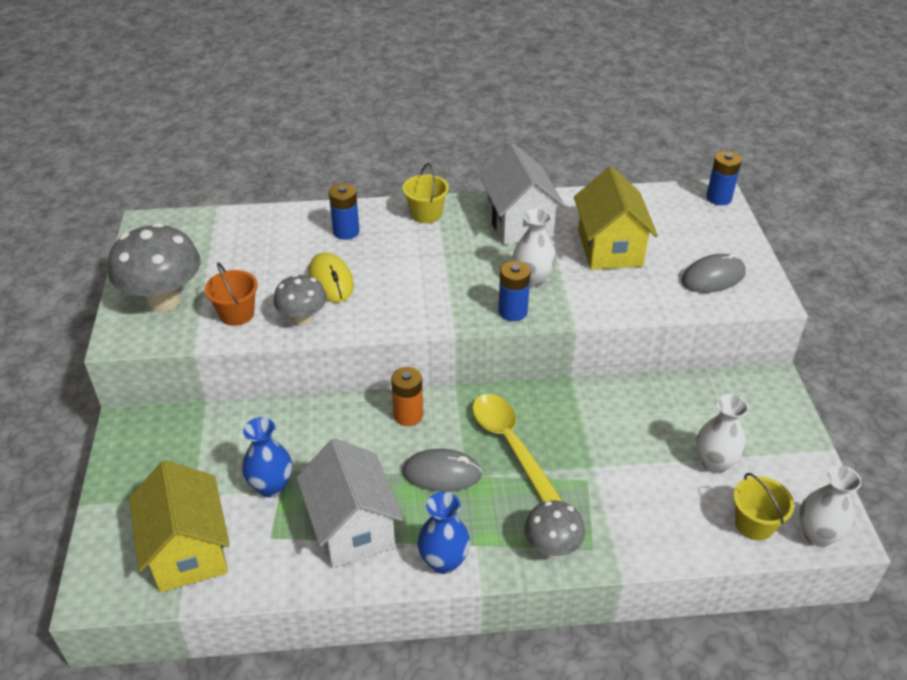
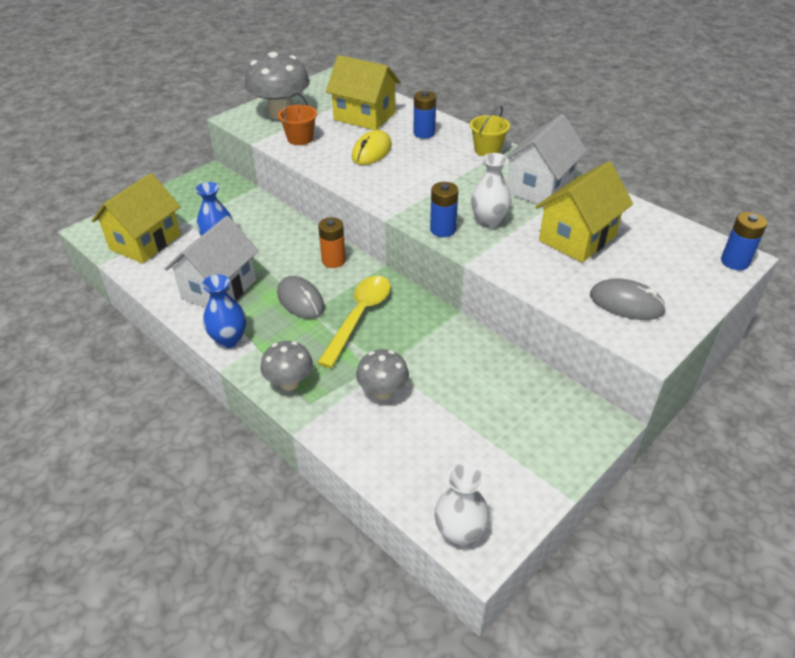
camera: 50 degrees right, 0 degrees up
grey mushroom [274,274,327,326] -> grey mushroom moved to [356,349,409,400]
white vase [697,394,749,473] -> none
yellow bucket [733,473,794,540] -> none
none -> yellow house [326,55,401,130]

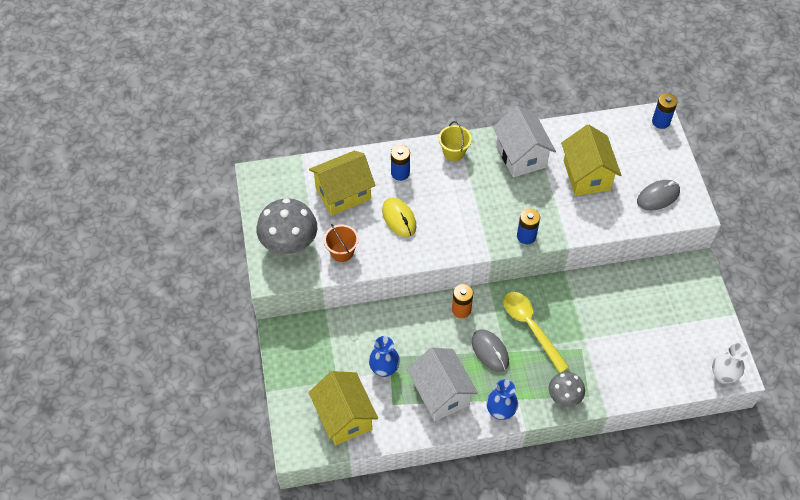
camera: 55 degrees left, 15 degrees up
grey mouse [277,276,324,319] -> grey mouse turned 60 degrees clockwise [472,329,509,372]
grey mushroom [356,349,409,400] -> none
white vase [471,153,511,228] -> none

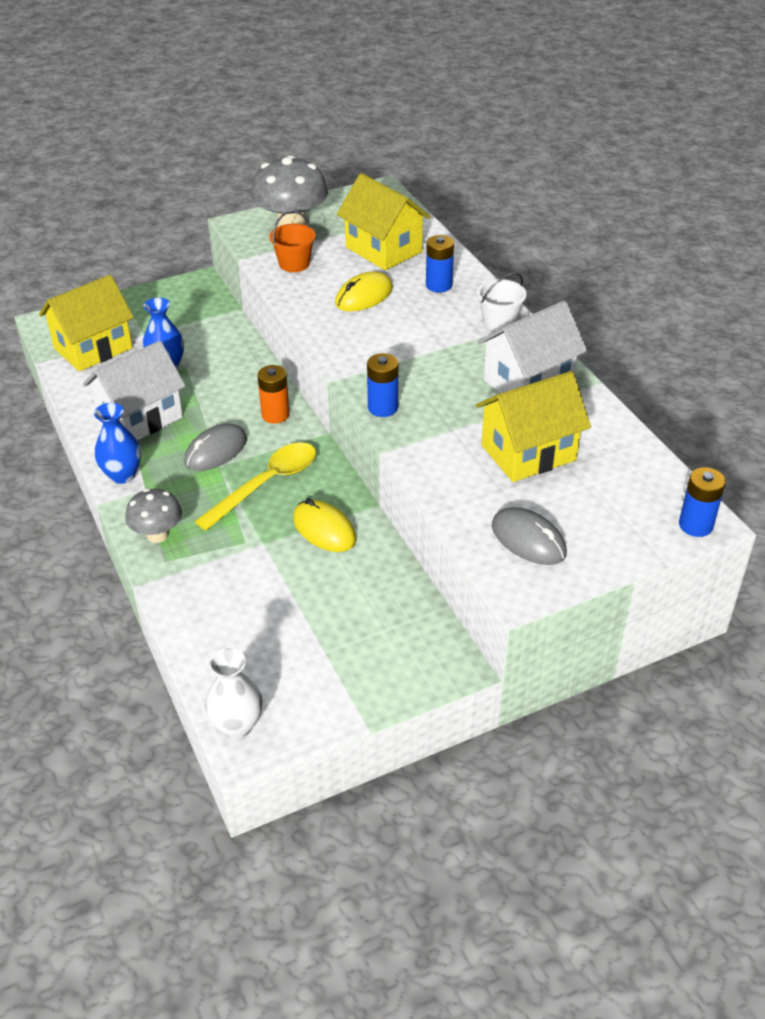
camera: 75 degrees right, 15 degrees down
yellow bucket [439,121,472,161] -> white bucket [477,273,527,331]
none -> yellow mouse [293,498,356,552]

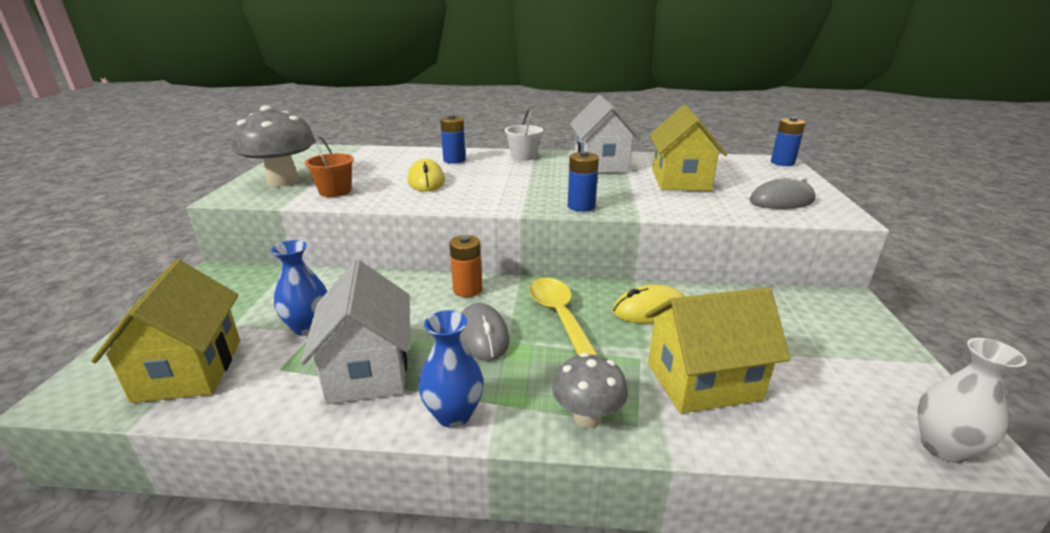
camera: 60 degrees left, 15 degrees down
yellow house [337,173,431,270] -> yellow house moved to [645,287,791,414]

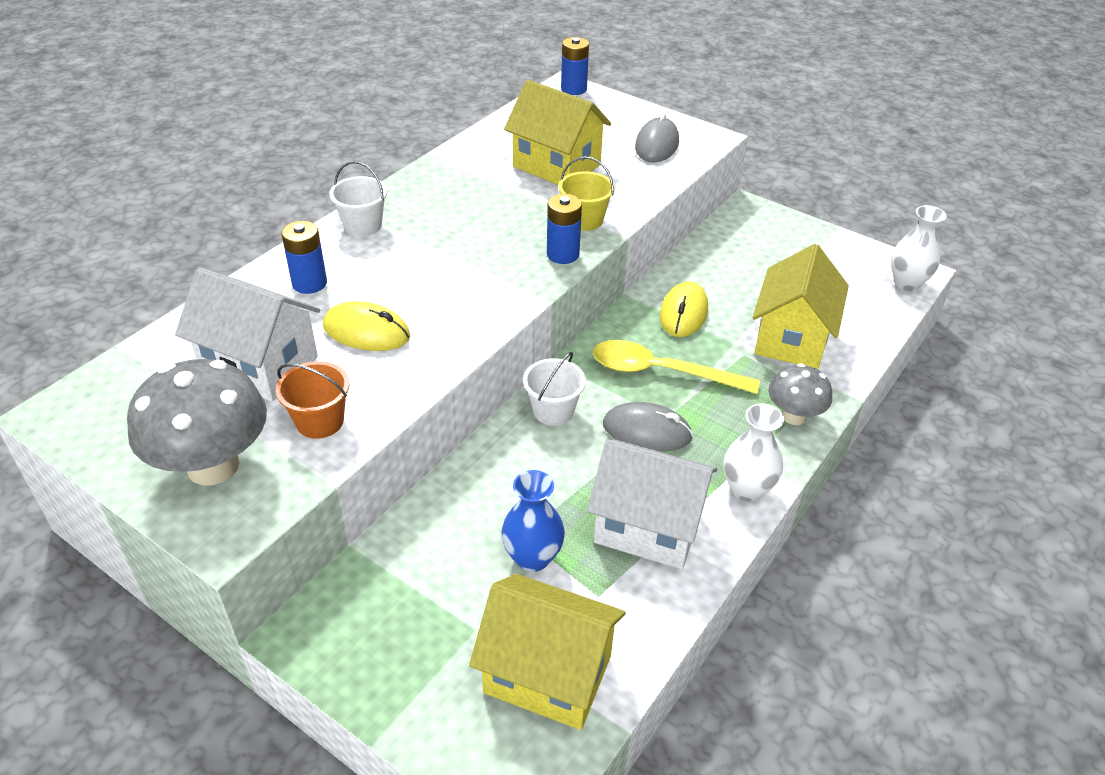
camera: 60 degrees left, 15 degrees up
blue vase [418,310,484,428] -> white vase [723,404,784,502]
orange battery [449,235,482,297] -> white bucket [523,352,586,426]
white house [570,95,641,173] -> white house moved to [175,267,320,402]
none -> yellow bucket [558,156,615,231]

